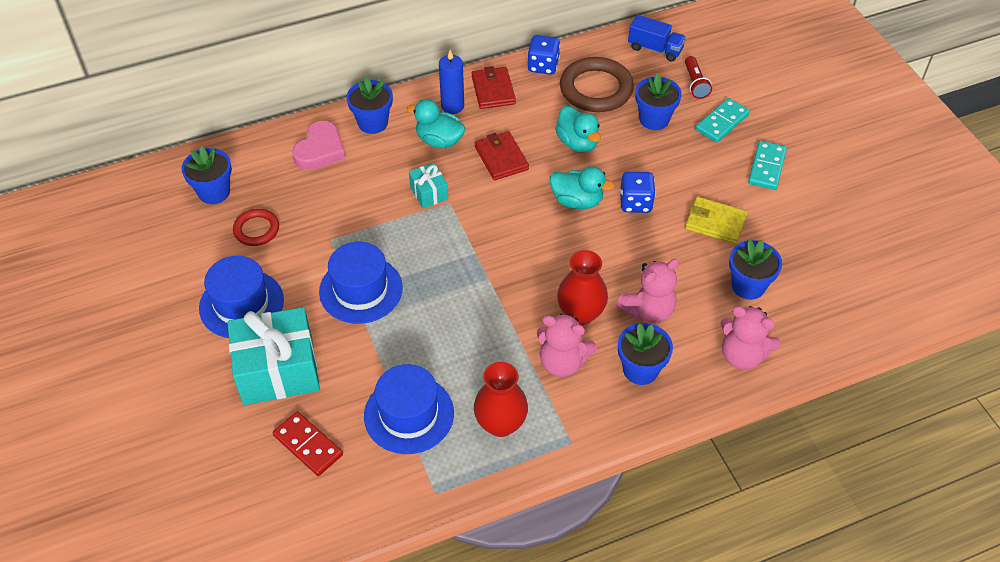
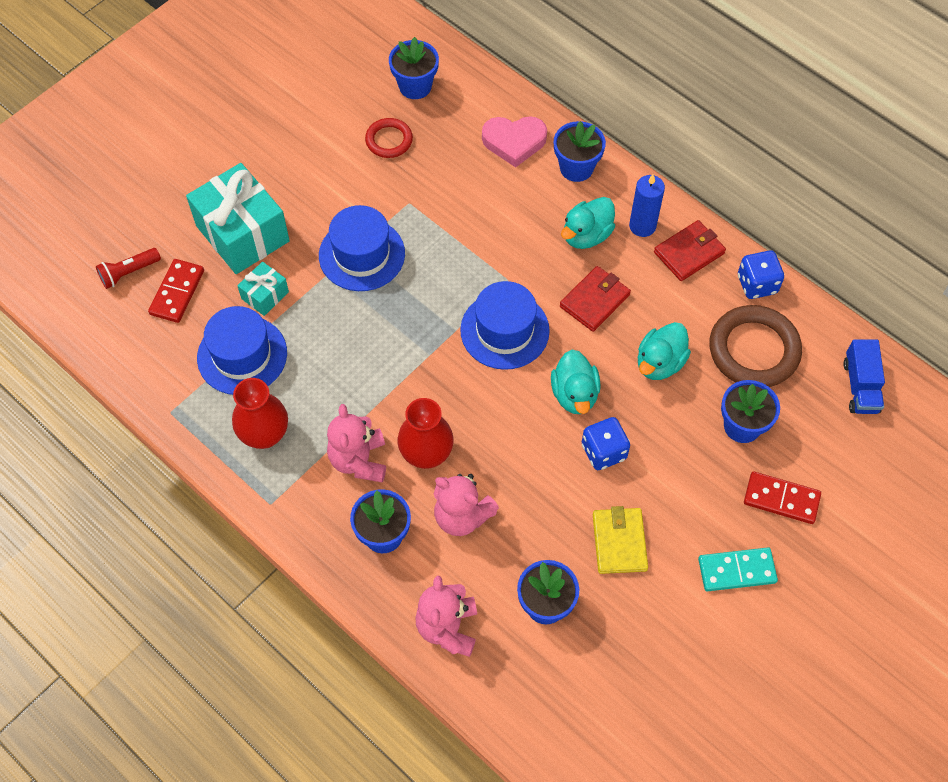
camera: 65 degrees right, 10 degrees up
blue hat [199,256,284,338] -> blue hat moved to [460,281,550,370]
turquoise duck [407,99,466,148] -> turquoise duck turned 135 degrees counterclockwise [561,197,615,249]
turquoise gift [409,163,448,208] -> turquoise gift moved to [237,262,289,316]
red flashlight [685,56,712,99] -> red flashlight moved to [96,248,161,289]
turquoise domino [695,98,750,143] -> red domino [744,472,821,524]

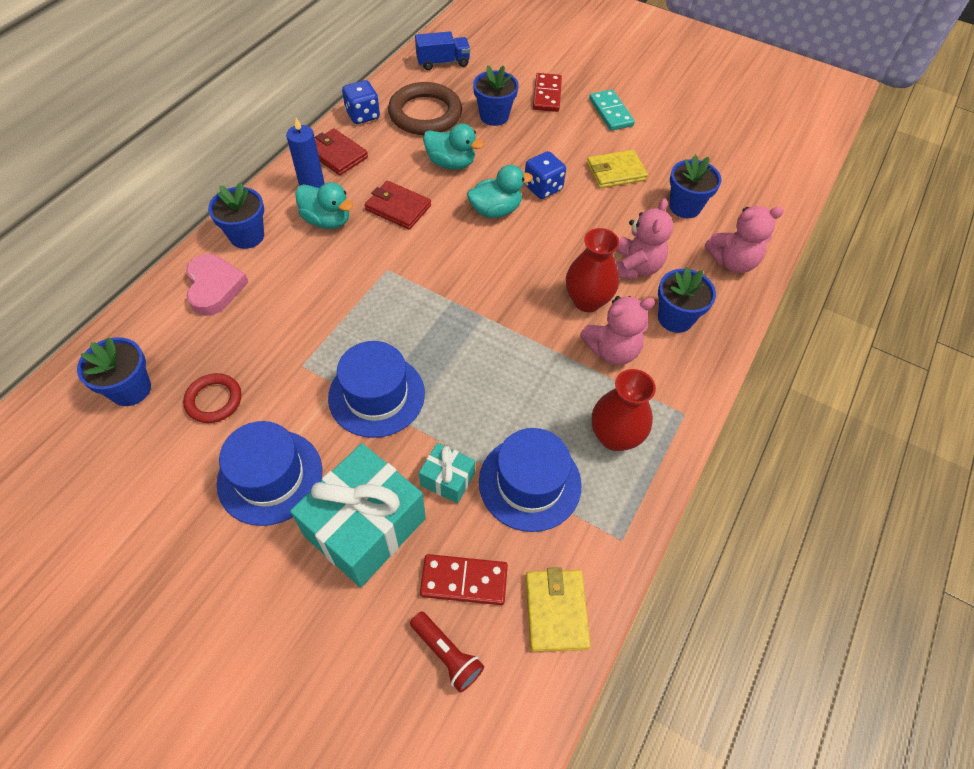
camera: 105 degrees left, 5 degrees down
blue hat [460,281,550,370] -> blue hat moved to [217,421,323,526]
none -> yellow wallet [525,567,591,652]

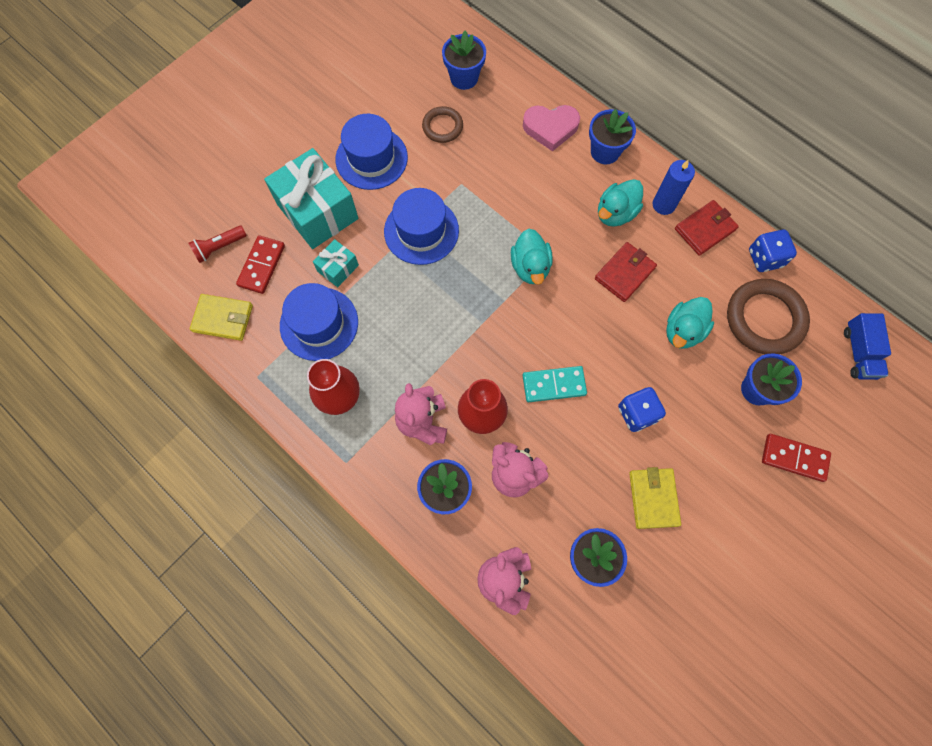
camera: 105 degrees right, 15 degrees up
red ring [183,373,242,423] -> brown ring [422,106,463,143]
turquoise duck [467,165,533,218] -> turquoise duck moved to [511,229,553,285]
turquoise domino [589,89,635,131] -> turquoise domino moved to [523,366,587,402]

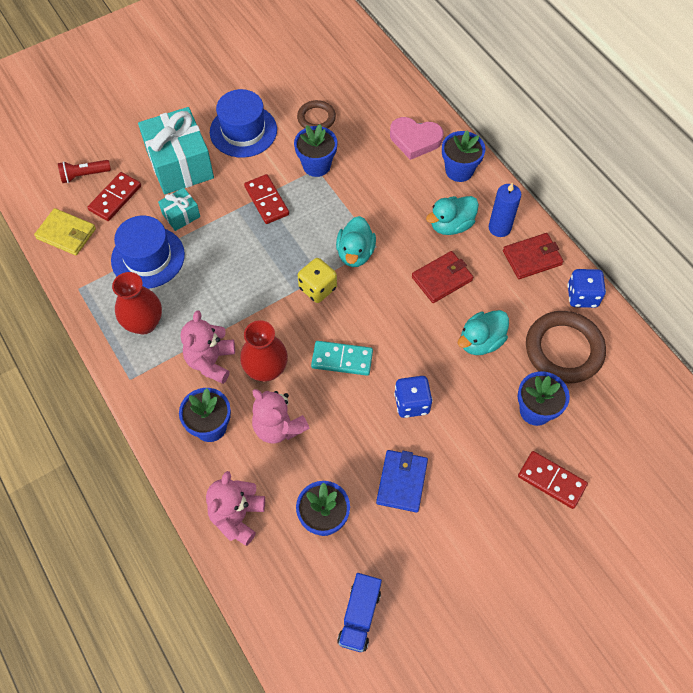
camera: 15 degrees right, 10 degrees down
blue hat [384,188,459,265] -> red domino [244,174,289,224]
blue flower pot [442,31,486,90] -> blue flower pot moved to [294,124,337,177]
yellow wallet [629,467,681,529] -> blue wallet [376,450,428,512]
blue truck [844,313,891,380] -> blue truck moved to [337,573,382,652]
none -> yellow dice [298,258,337,303]

